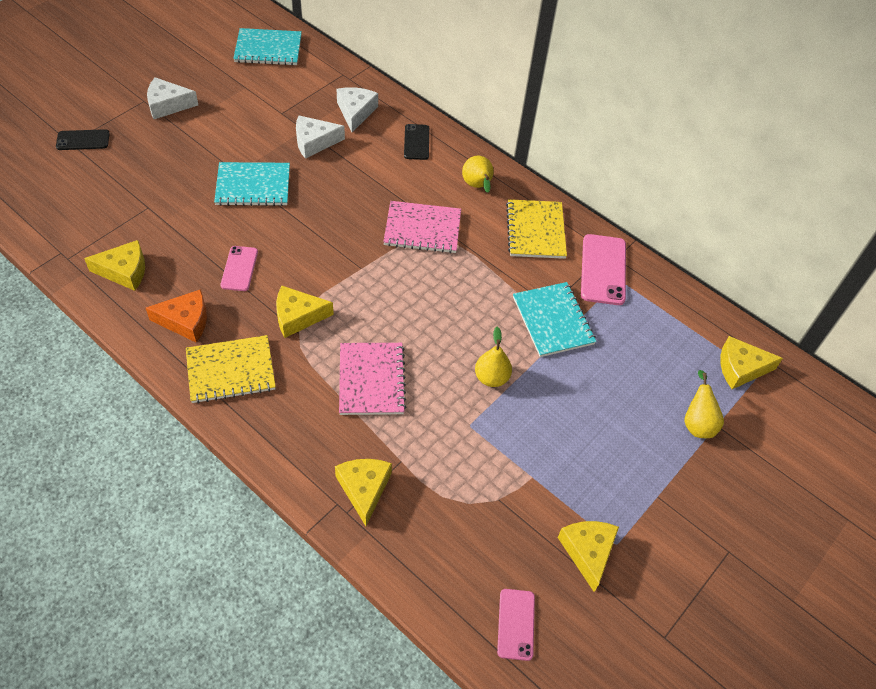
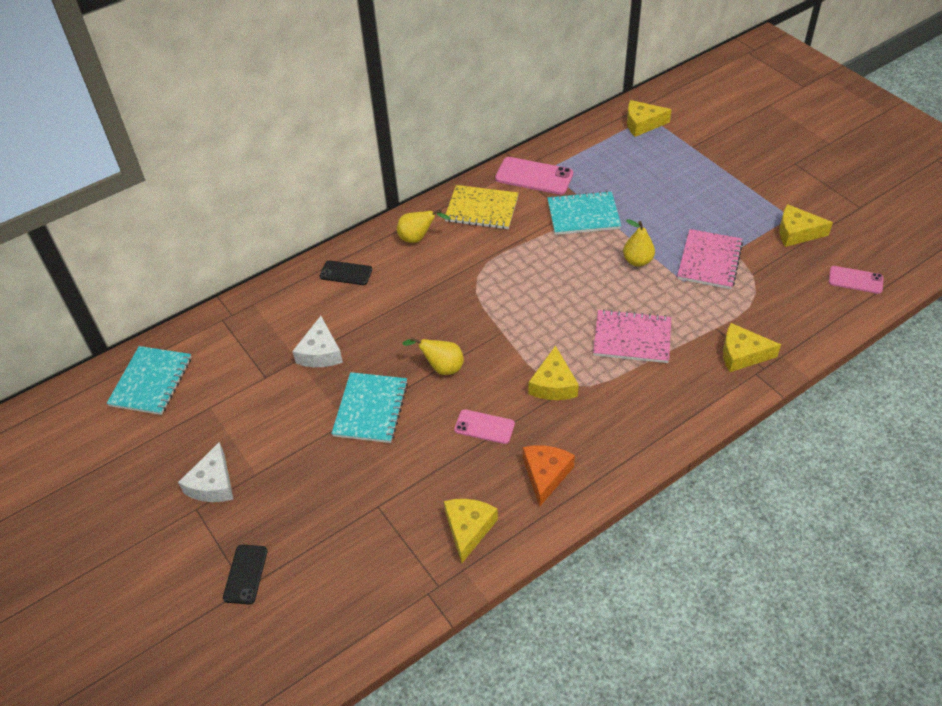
camera: 70 degrees left, 5 degrees down
yellow notebook [186,335,276,404] -> none
white cheese [336,87,378,132] -> none
pink notebook [383,201,461,253] -> pink notebook moved to [677,229,743,289]
yellow pear [684,370,724,438] -> yellow pear moved to [402,337,464,375]
yellow cheese [720,336,783,389] -> yellow cheese turned 75 degrees clockwise [627,100,672,137]

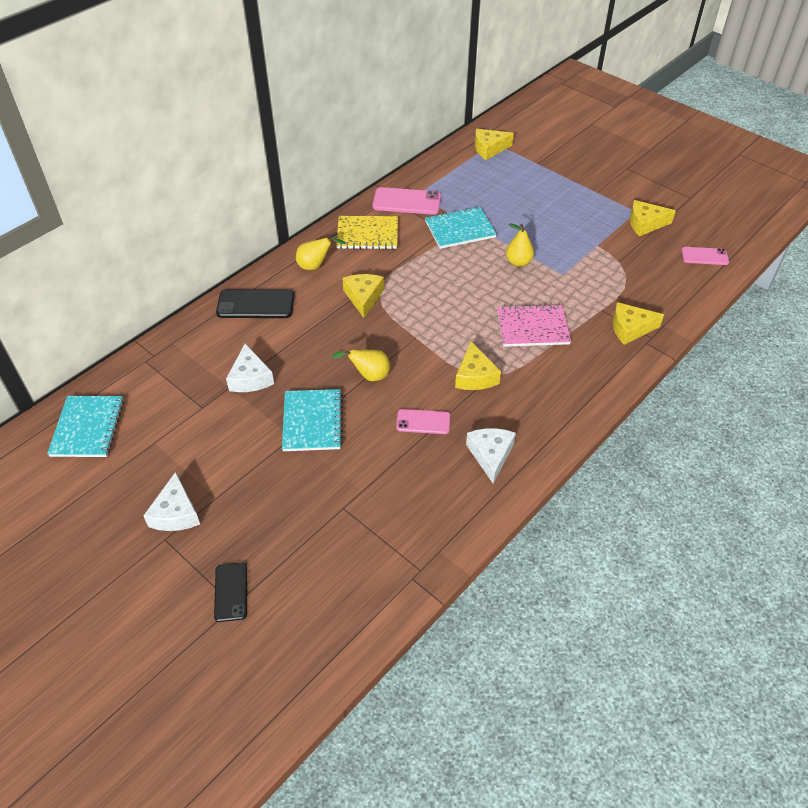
camera: 15 degrees left, 0 degrees up
black phone [320,260,372,285] -> black phone [216,289,295,318], size x1.60
yellow cheese [444,499,498,563] -> yellow cheese moved to [342,274,384,318]
orange cheese [523,445,575,506] -> white cheese [466,428,516,484]
pink notebook [677,229,743,289] -> none

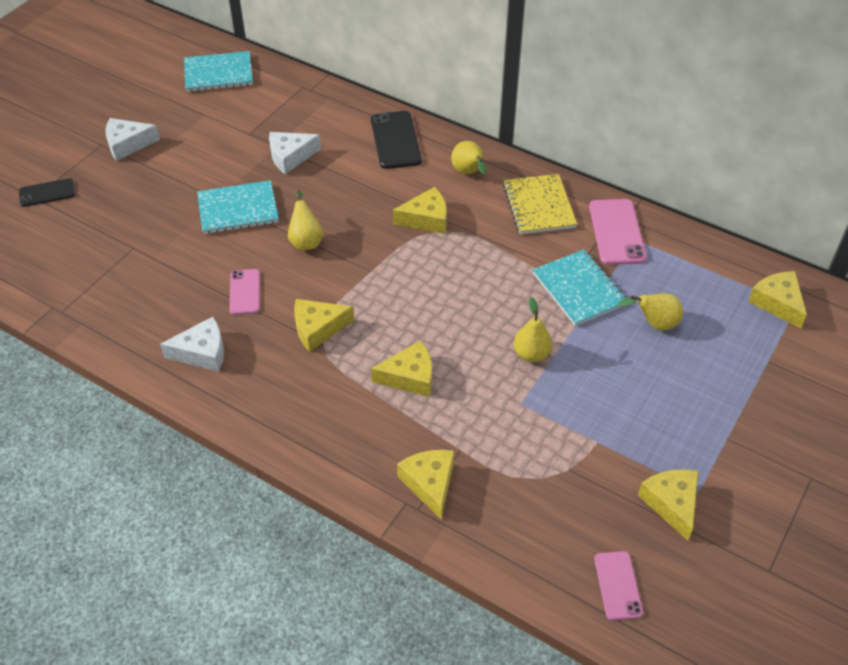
camera: 80 degrees right, 0 degrees up
pink notebook [497,304,571,347] -> yellow cheese [371,340,432,397]
none -> yellow pear [618,294,683,331]

